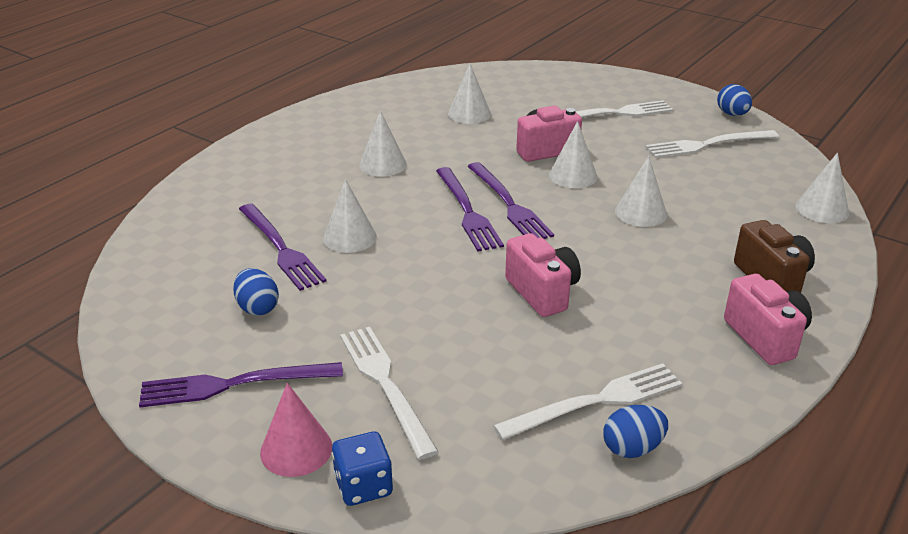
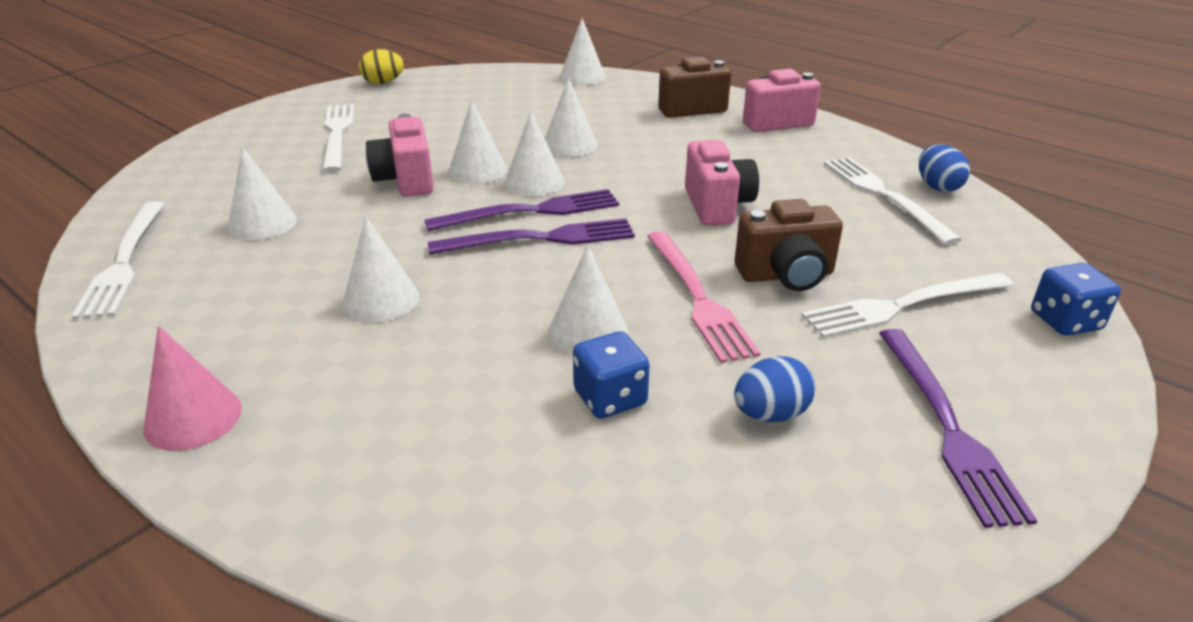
camera: 85 degrees left, 0 degrees up
purple fork [239,204,327,291] -> blue dice [573,331,650,419]
pink cone [260,383,332,477] -> pink cone moved to [144,326,242,451]
pink camera [505,233,581,317] -> pink camera turned 105 degrees clockwise [685,140,759,225]
white fork [646,130,779,158] -> white fork moved to [71,201,164,320]
blue egg [717,84,752,116] -> yellow egg [359,49,404,84]
none -> white cone [504,111,565,197]
none -> pink fork [647,231,760,363]
none -> brown camera [735,199,843,291]

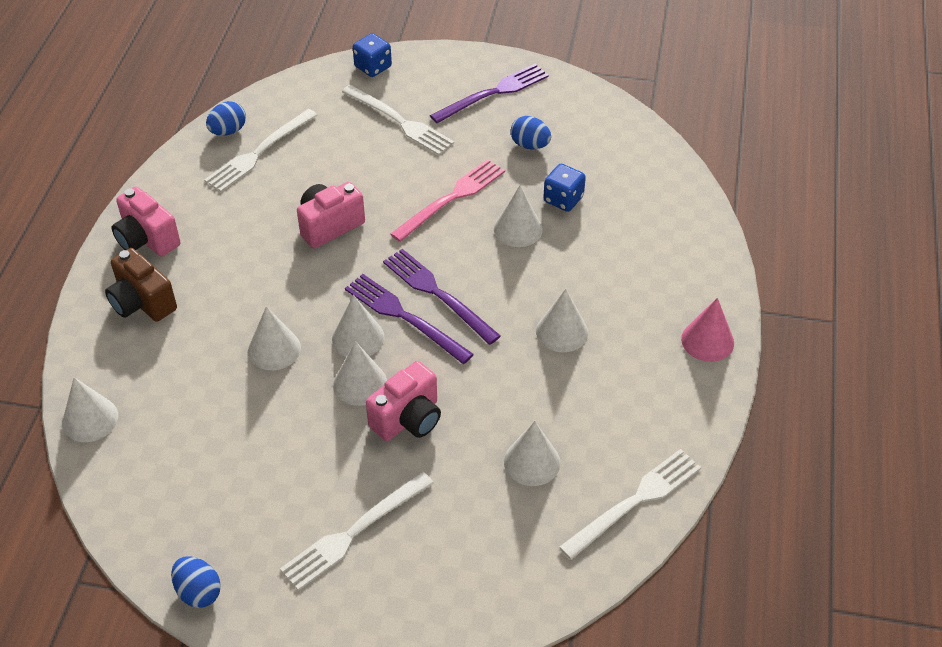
camera: 120 degrees left, 15 degrees up
yellow egg [359,49,404,84] -> blue egg [171,556,221,608]
brown camera [735,199,843,291] -> none

